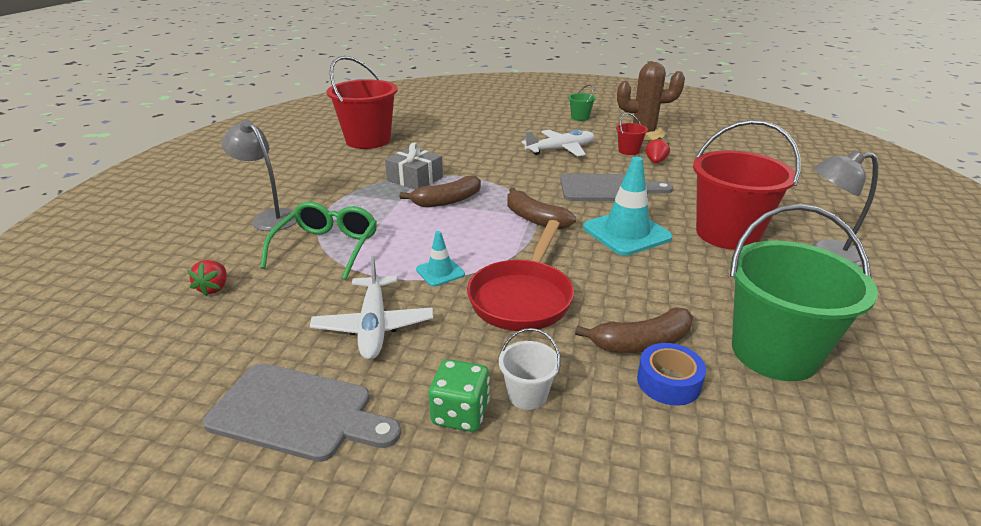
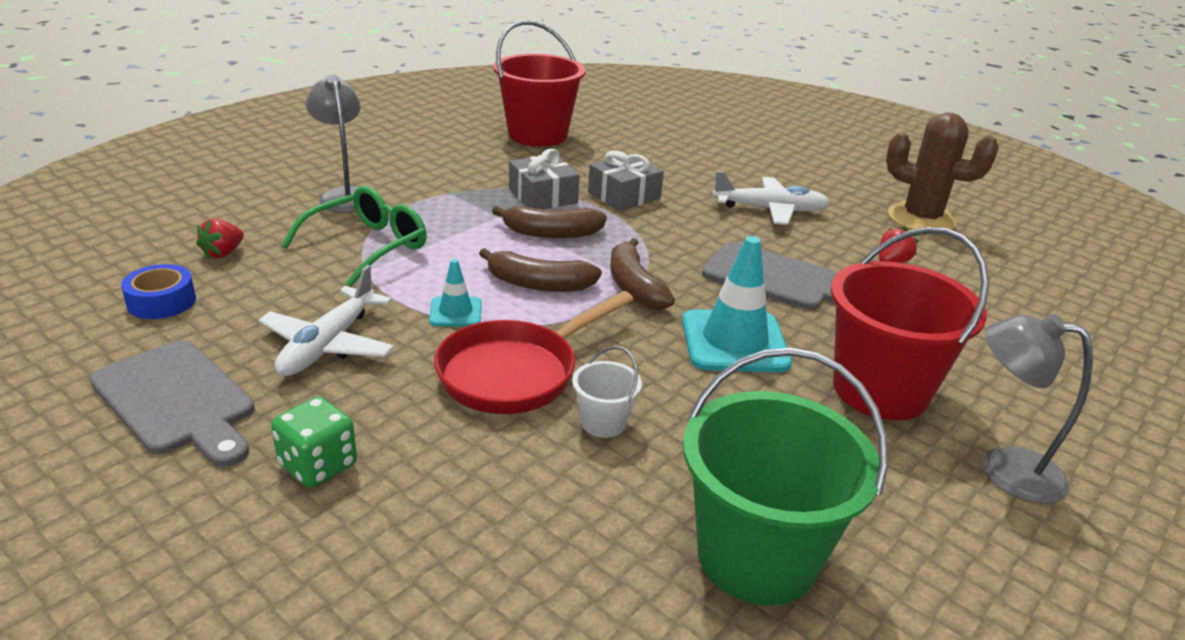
camera: 25 degrees right, 0 degrees up
white bucket [499,328,561,410] -> white bucket moved to [572,346,642,438]
green bucket [568,85,596,121] -> none
brown banana [575,307,693,353] -> brown banana moved to [479,248,602,292]
red bucket [616,113,648,155] -> none
blue tape [637,343,706,406] -> blue tape moved to [121,264,196,319]
none -> grey gift [588,151,664,211]

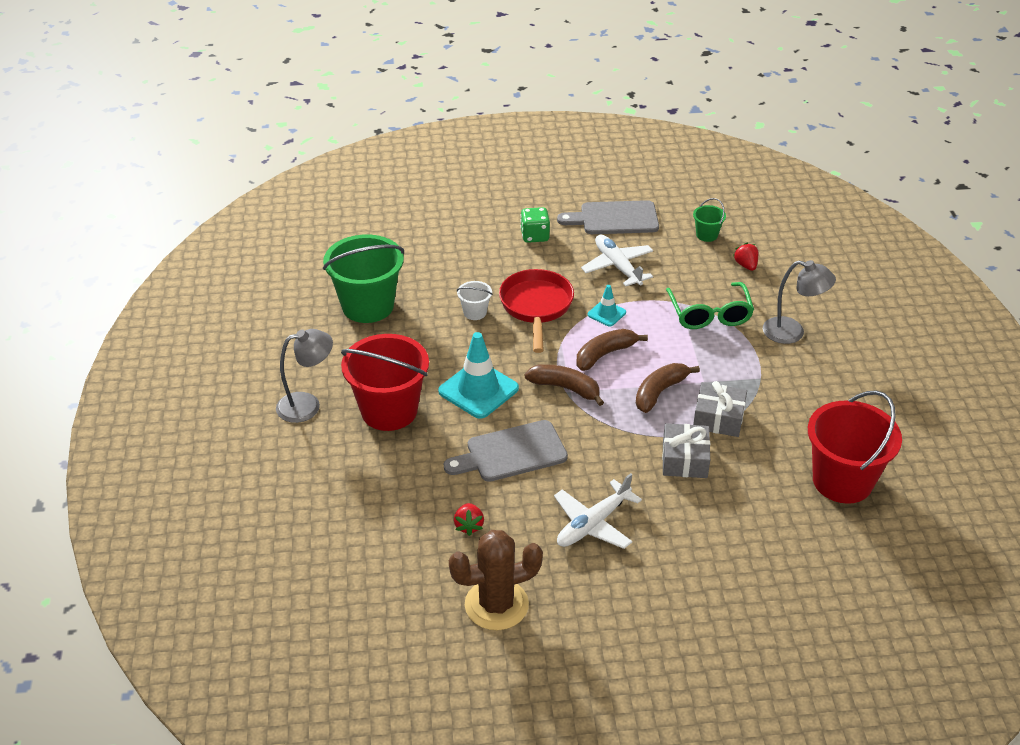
camera: 135 degrees right, 10 degrees up
blue tape [121,264,196,319] -> green bucket [693,198,726,242]

